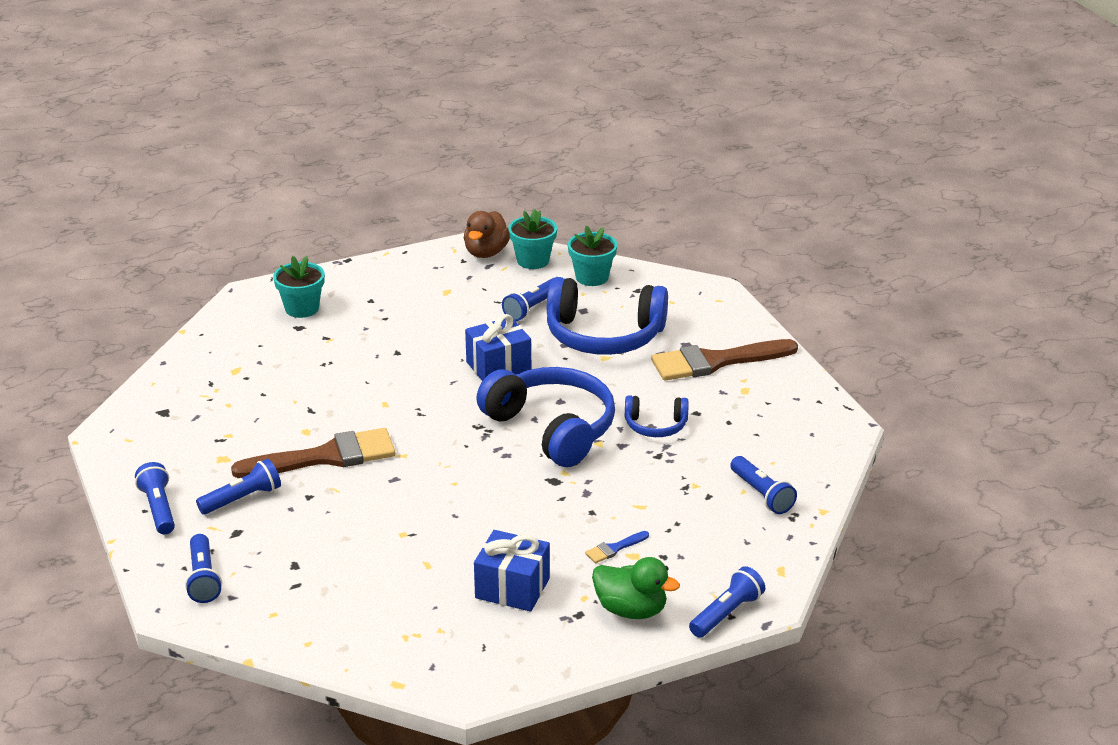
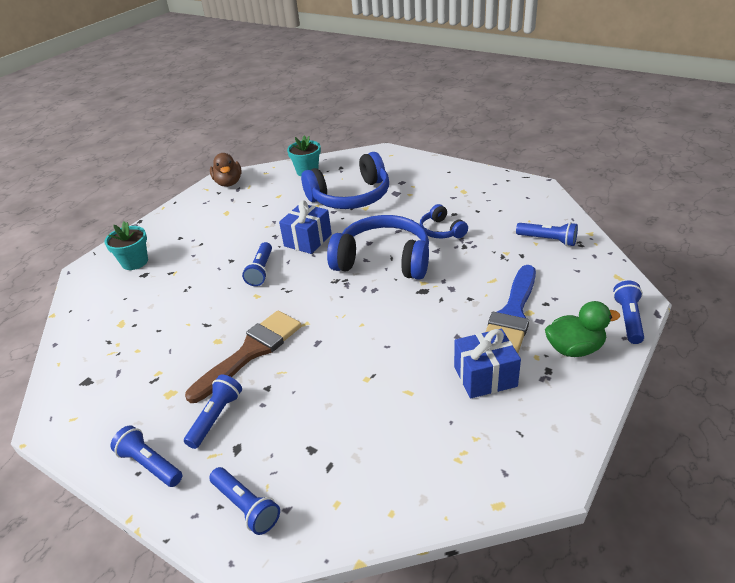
camera: 30 degrees left, 5 degrees up
blue flashlight [502,279,552,321] -> blue flashlight moved to [242,242,272,286]
turquoise flower pot [508,209,557,269] -> none
blue brush [585,531,649,563] -> blue brush [486,265,536,353], size x2.43
blue headphones [625,395,689,437] -> blue headphones turned 90 degrees clockwise [420,204,468,238]
brown brush [651,339,798,381] -> none

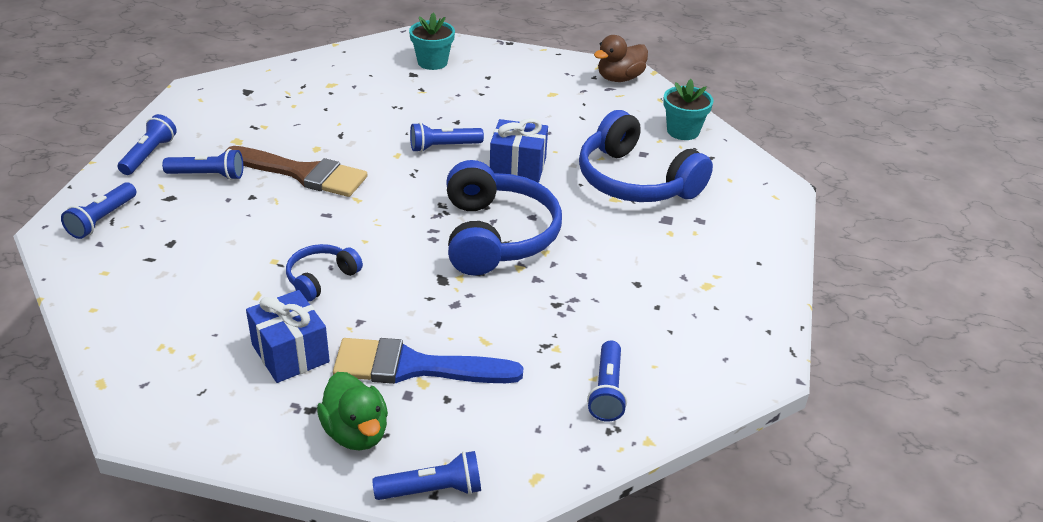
camera: 65 degrees right, 0 degrees up
blue headphones [420,204,468,238] -> blue headphones moved to [286,244,363,302]

